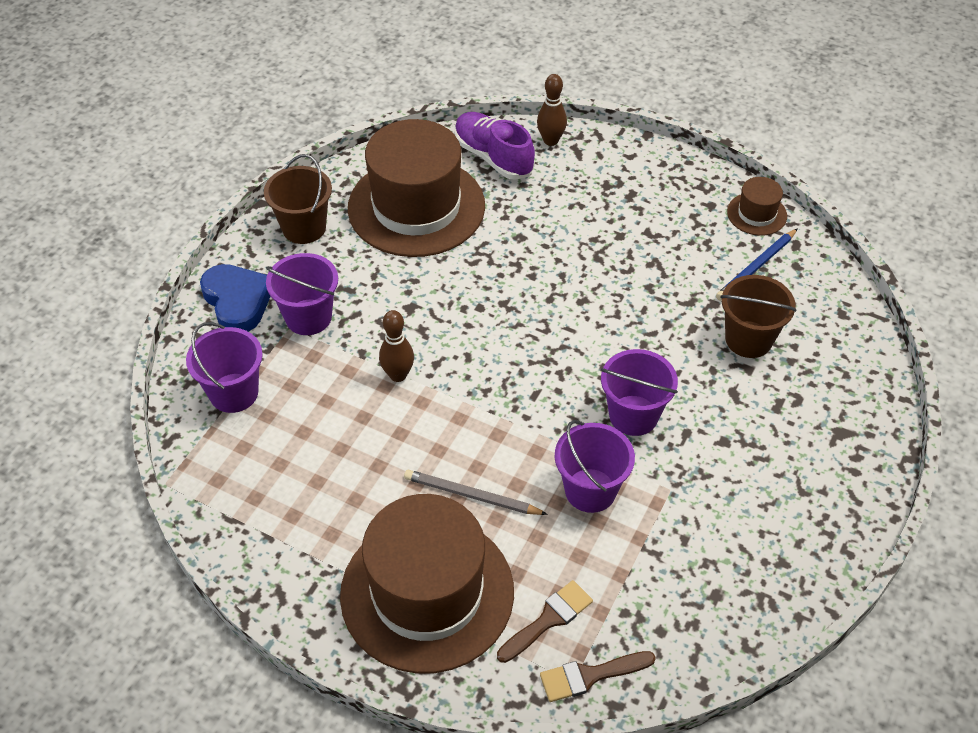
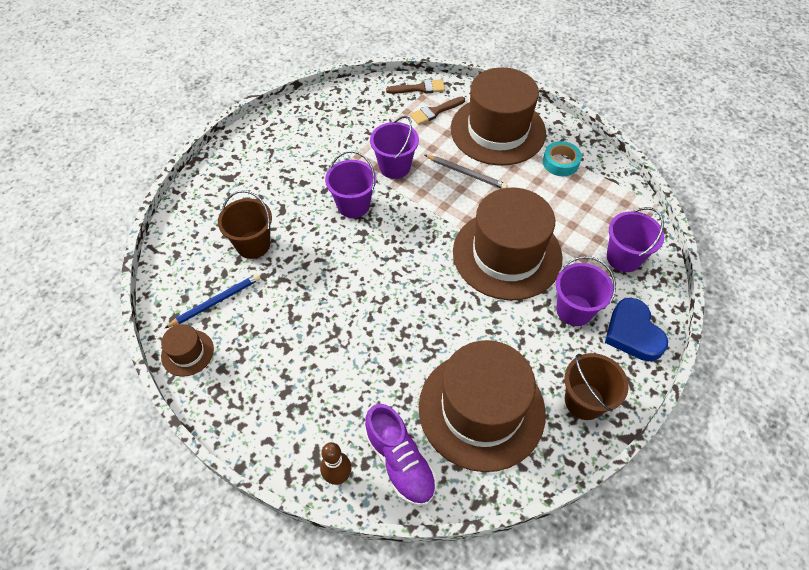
camera: 170 degrees left, 5 degrees up
brown bowling pin [379,310,414,382] -> brown hat [453,188,563,300]
none -> turquoise tape [543,141,582,176]

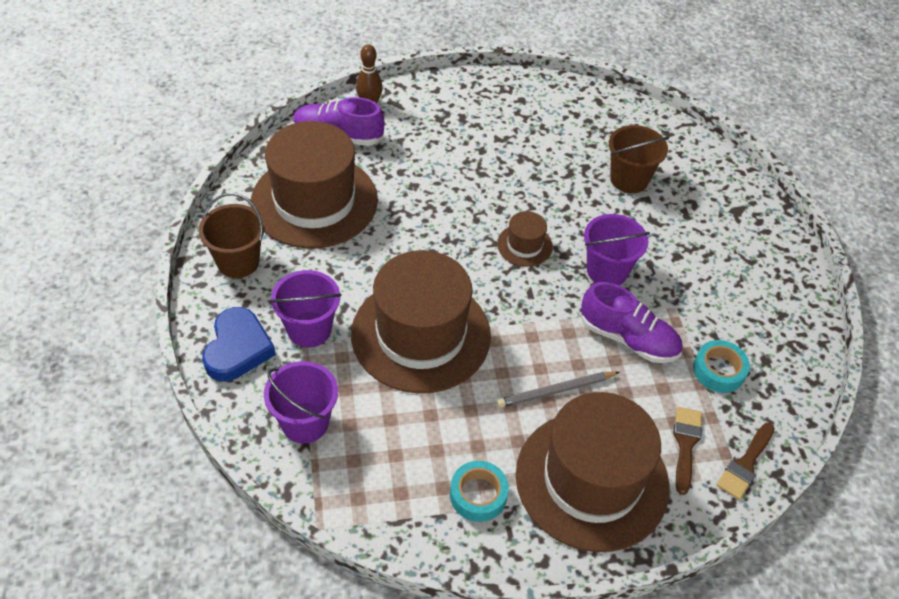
camera: 130 degrees right, 5 degrees down
brown hat [161,324,214,377] -> brown hat moved to [497,211,553,267]
blue pencil [164,274,261,329] -> none
purple bucket [370,116,419,179] -> purple shoe [581,282,682,363]
blue heart [605,298,668,361] -> blue heart turned 75 degrees clockwise [202,307,276,381]
none -> turquoise tape [693,340,750,393]

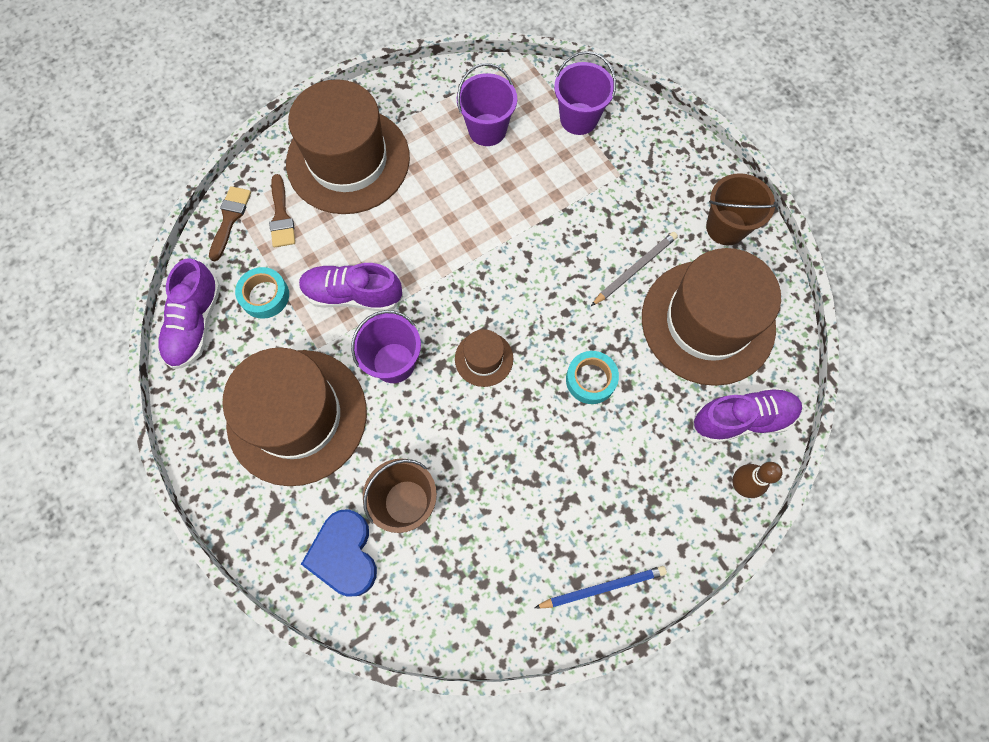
camera: 160 degrees right, 20 degrees up
blue heart [202,307,276,381] -> blue heart moved to [301,509,377,597]
purple bucket [270,270,342,348] -> purple bucket moved to [457,63,517,146]
brown hat [351,250,491,393] -> brown hat moved to [222,348,367,486]
turquoise tape [450,461,509,522] -> turquoise tape moved to [566,351,619,404]
grey pencil [497,371,620,408] -> grey pencil moved to [591,232,678,306]
none -> purple shoe [158,258,221,369]
none -> blue pencil [534,566,667,608]

